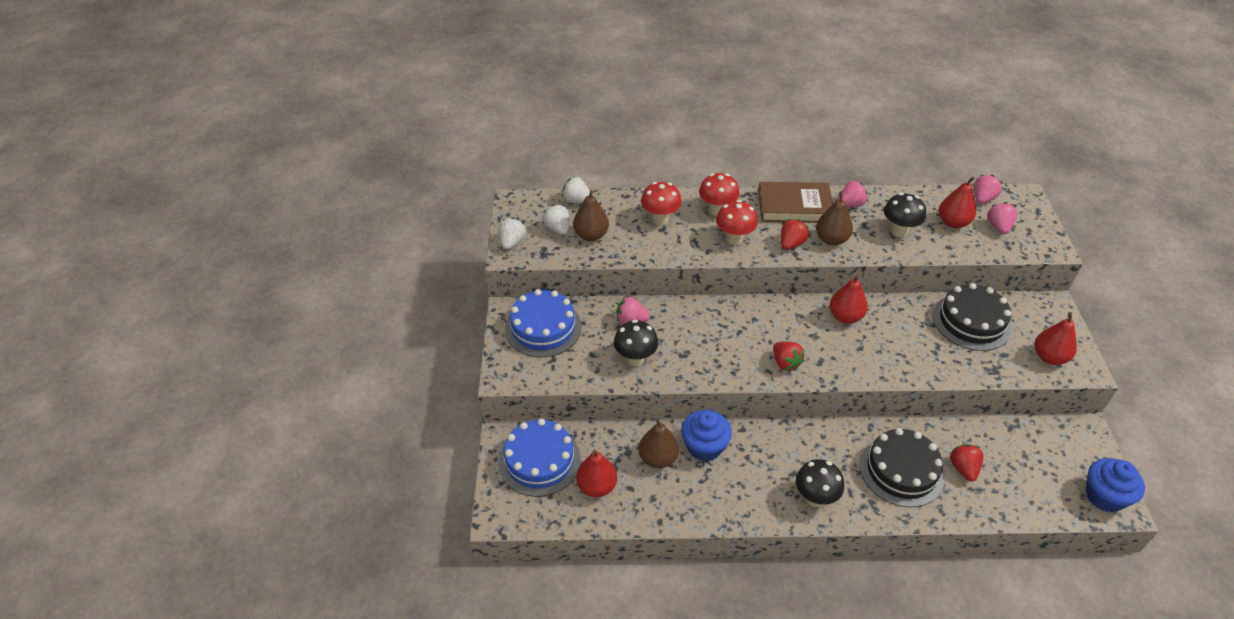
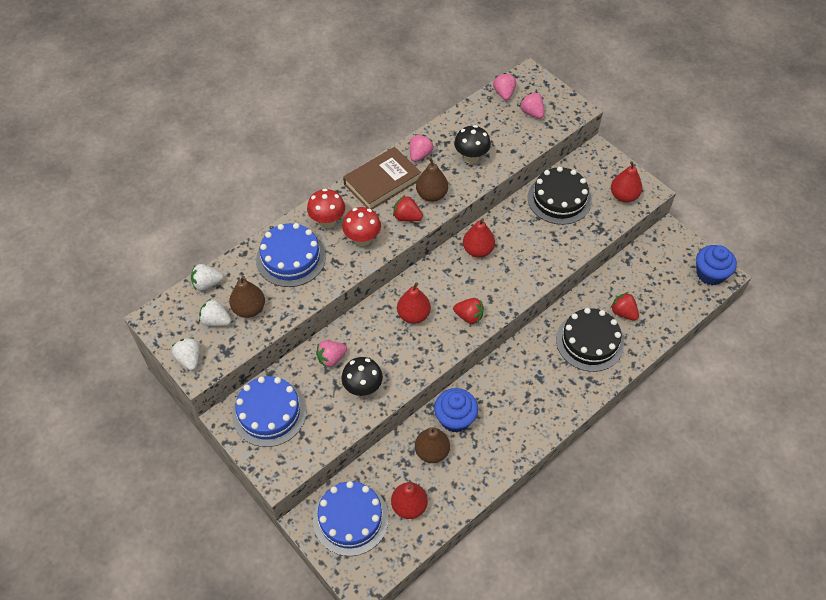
camera: 40 degrees left, 10 degrees up
red mushroom [641,182,682,225] -> blue cake [256,223,326,287]
red strawberry [781,219,809,250] -> red strawberry turned 60 degrees counterclockwise [393,195,423,222]
black mushroom [796,459,844,507] -> none
red pear [939,176,976,228] -> red pear moved to [397,282,431,324]

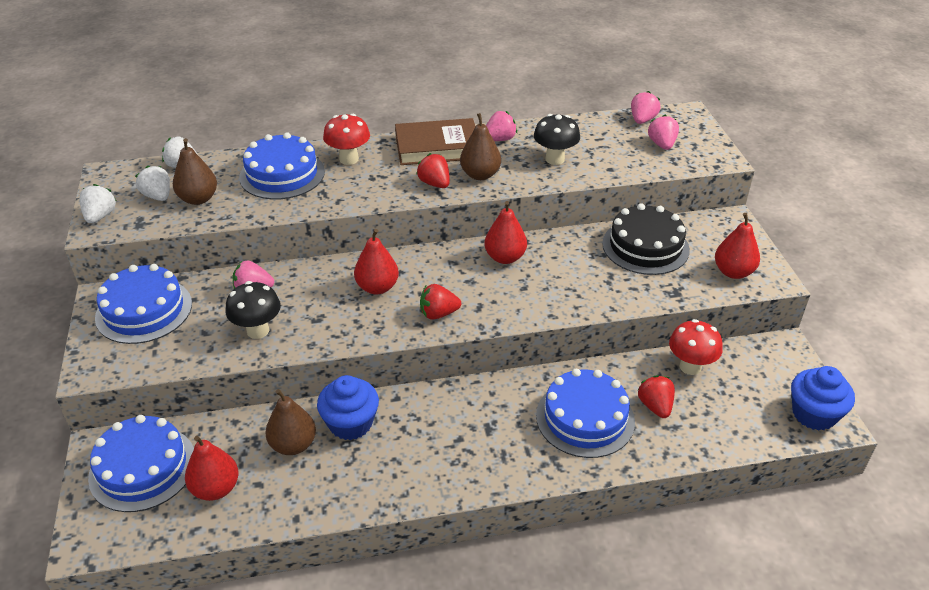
camera: 30 degrees right, 15 degrees down
red mushroom [342,207,381,246] -> red mushroom moved to [669,319,723,375]
red strawberry [453,298,484,324] -> red strawberry turned 120 degrees clockwise [420,284,461,320]
black cake [556,308,624,372] -> blue cake [536,369,635,458]

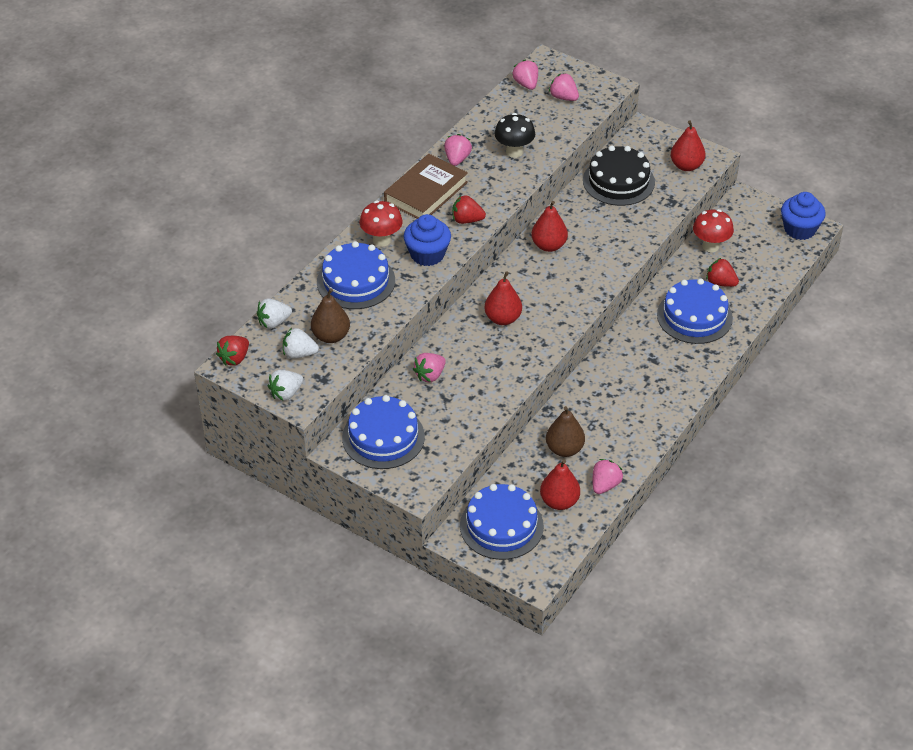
camera: 45 degrees left, 5 degrees up
white strawberry [79,184,117,223] -> white strawberry turned 90 degrees counterclockwise [268,370,303,401]
black mushroom [225,281,281,339] -> none
blue cupcake [317,375,379,440] -> blue cupcake moved to [403,214,451,266]
red strawberry [420,284,461,320] -> red strawberry moved to [216,336,249,366]
brown pear [460,113,501,180] -> none
none -> pink strawberry [593,459,623,494]

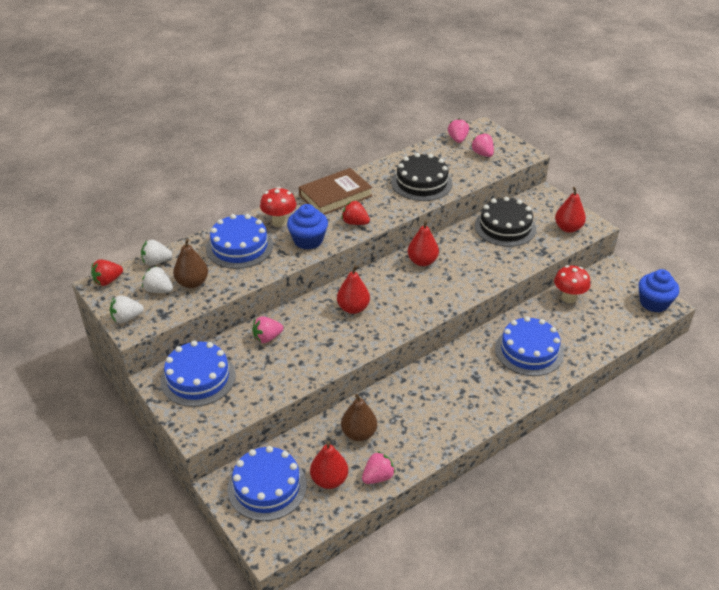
camera: 20 degrees right, 5 degrees down
pink strawberry [444,134,472,166] -> none
black mushroom [494,113,535,158] -> black cake [391,153,453,201]
red strawberry [706,258,739,287] -> none

